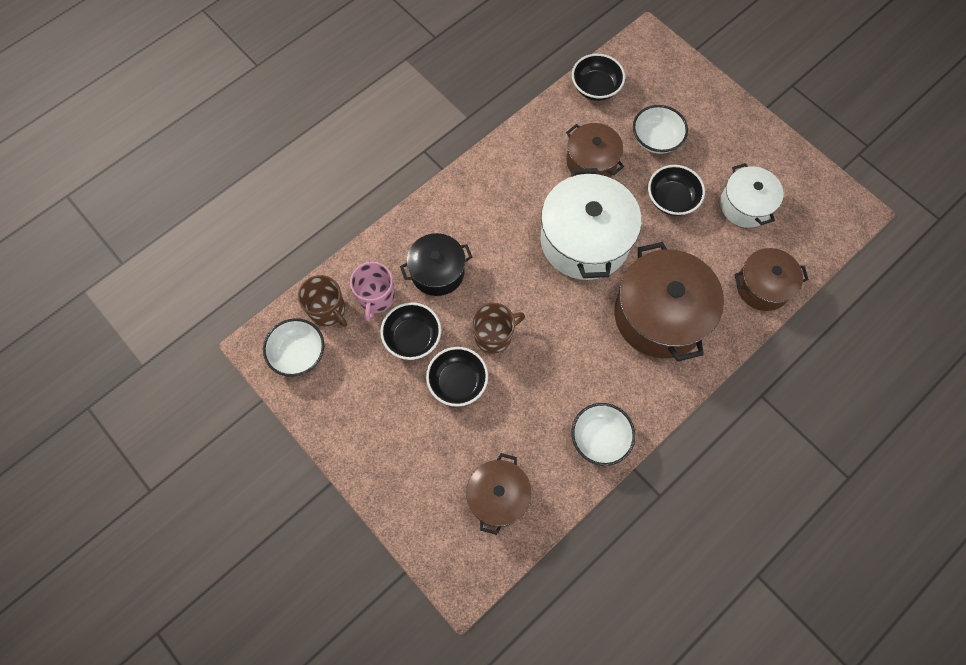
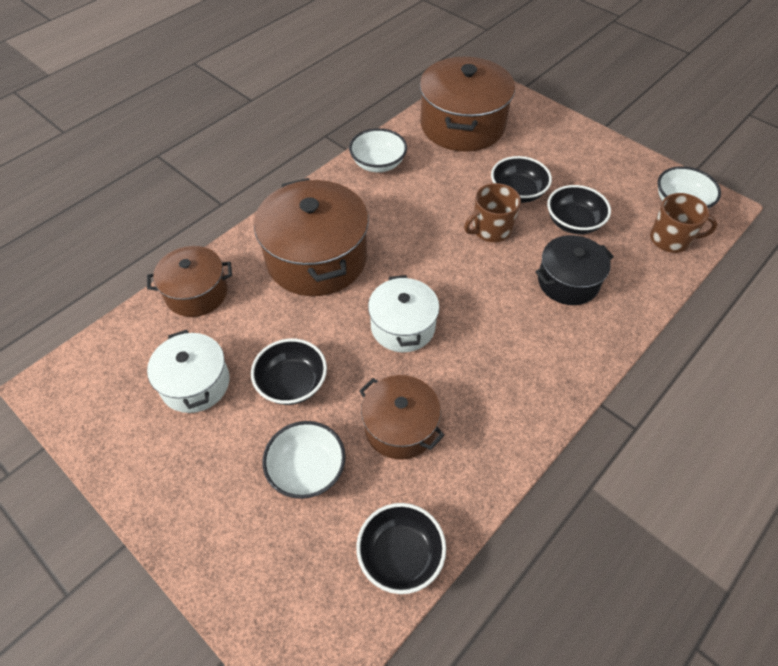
camera: 175 degrees right, 15 degrees down
brown mug [298,275,347,327] -> brown mug turned 150 degrees clockwise [650,193,718,253]
pink mug [350,262,395,322] -> none
brown pot [466,453,532,535] -> brown pot [420,57,515,152], size x1.69
white pot [541,168,642,280] -> white pot [368,275,439,352], size x0.59

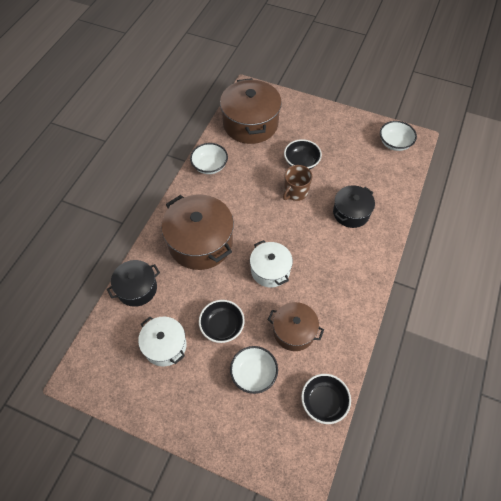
camera: 20 degrees left, 5 degrees up
brown pot [147,246,232,317] -> black pot [107,260,160,307]
black bowl [547,185,611,234] -> none
brown mug [650,193,718,253] -> none

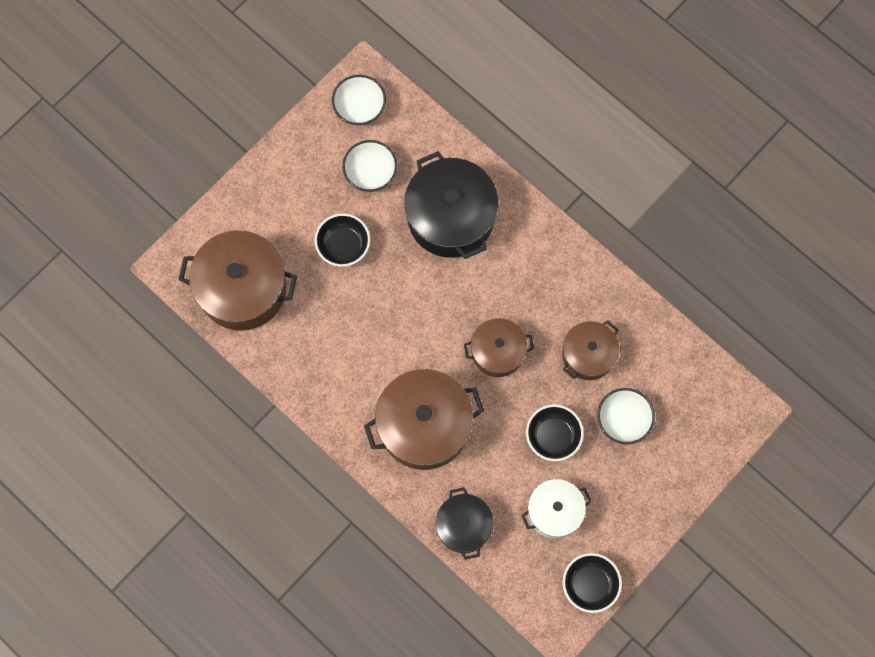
camera: 70 degrees left, 15 degrees up
white bowl [190,143,228,174] -> white bowl moved to [342,140,397,192]
white pot [250,240,293,287] -> brown pot [464,318,534,377]
brown mug [283,165,312,201] -> none
black bowl [301,374,351,424] -> black bowl moved to [563,553,622,613]
black pot [333,185,375,228] -> black pot [404,151,499,259], size x1.69

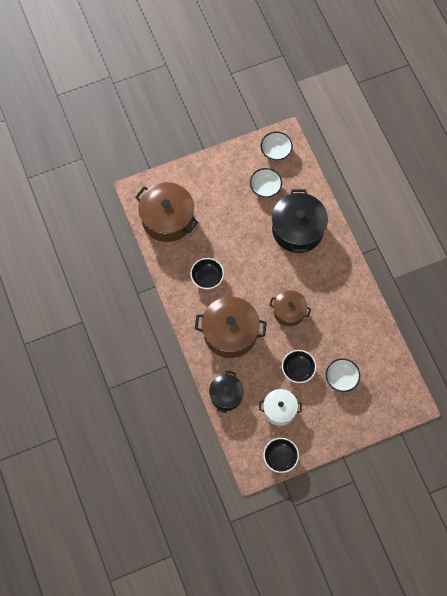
camera: 25 degrees right, 5 degrees down
black bowl [315,213,370,267] -> black bowl moved to [190,258,224,289]
brown pot [562,320,620,380] -> none

